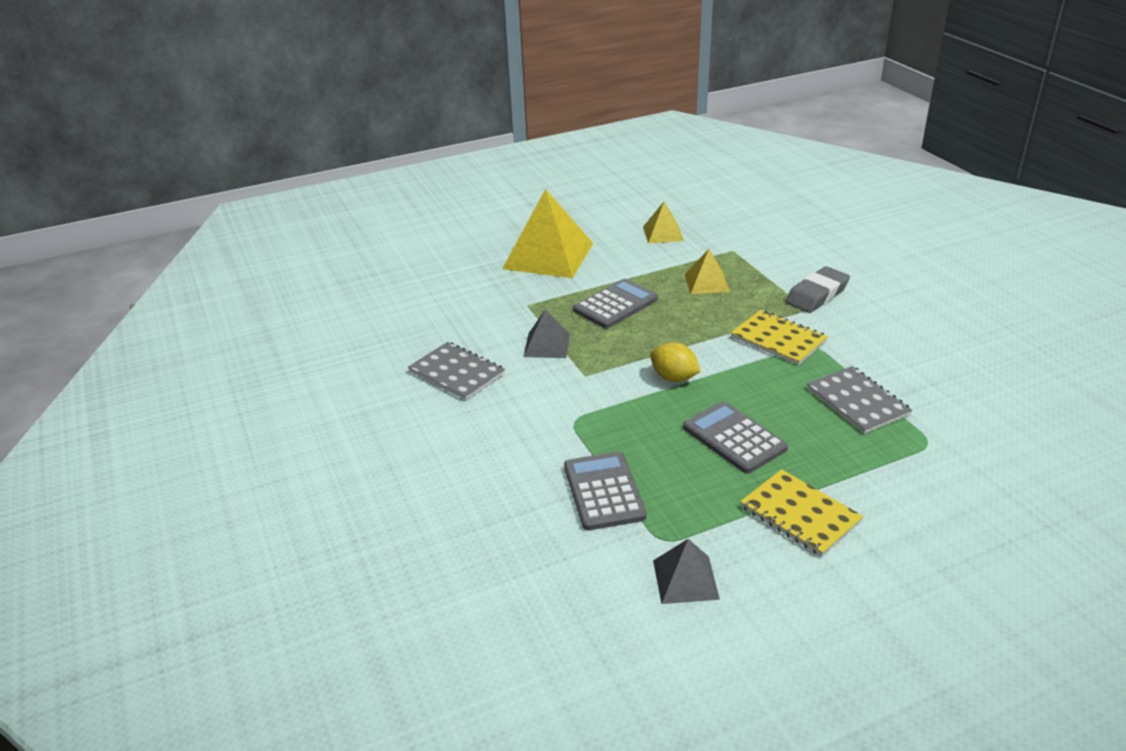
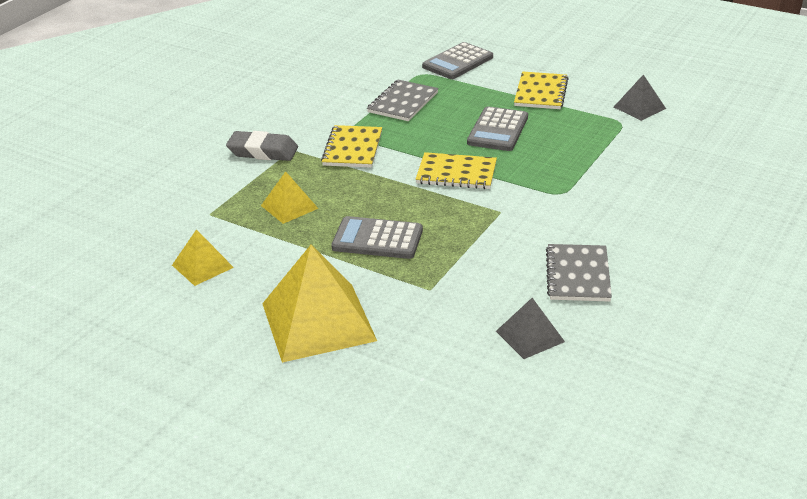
camera: 125 degrees left, 0 degrees up
grey pyramid [524,310,570,358] -> grey pyramid moved to [496,298,565,359]
grey calculator [564,452,647,530] -> grey calculator moved to [422,42,493,79]
yellow lemon [650,342,701,382] -> yellow notebook [416,152,497,189]

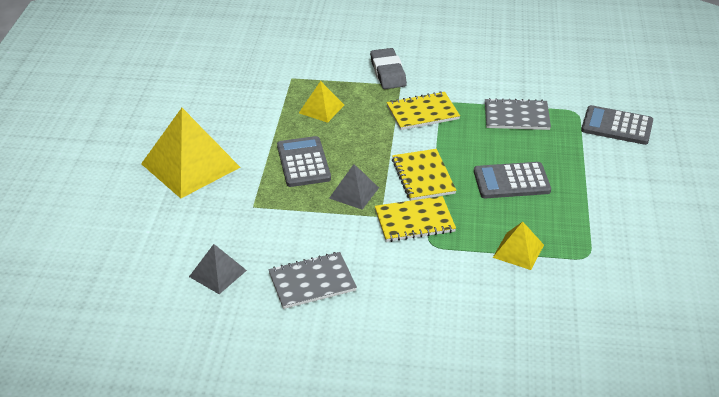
camera: 65 degrees right, 5 degrees up
yellow pyramid [172,229,234,286] -> yellow pyramid moved to [493,222,544,270]
yellow notebook [514,71,569,109] -> yellow notebook moved to [375,196,456,242]
grey pyramid [614,74,666,121] -> grey pyramid moved to [329,164,379,210]

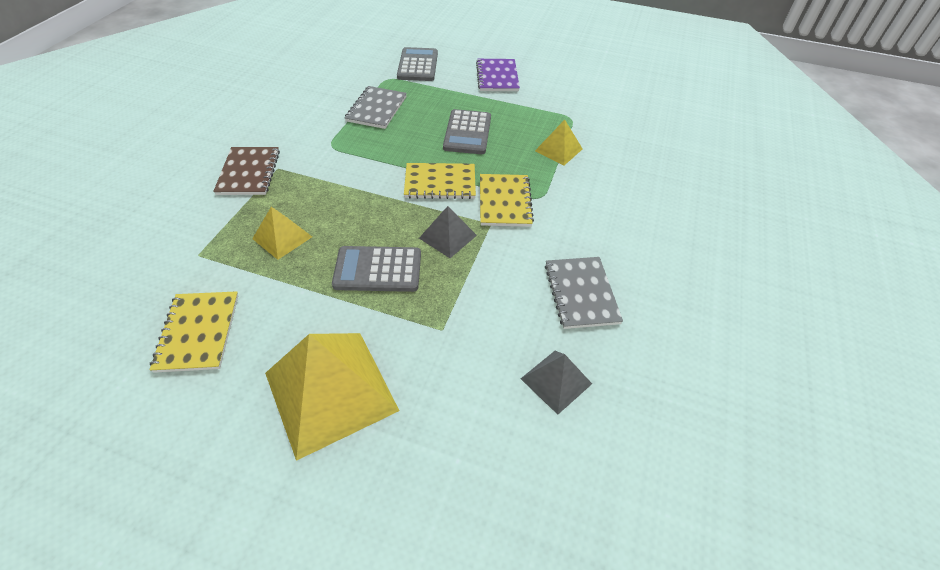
camera: 80 degrees left, 10 degrees up
grey eraser [370,48,407,89] -> brown notebook [213,147,280,195]
yellow notebook [387,91,460,130] -> yellow notebook moved to [149,291,238,373]
grey calculator [581,105,653,145] -> grey calculator turned 150 degrees clockwise [397,47,438,81]
none -> purple notebook [476,59,520,91]

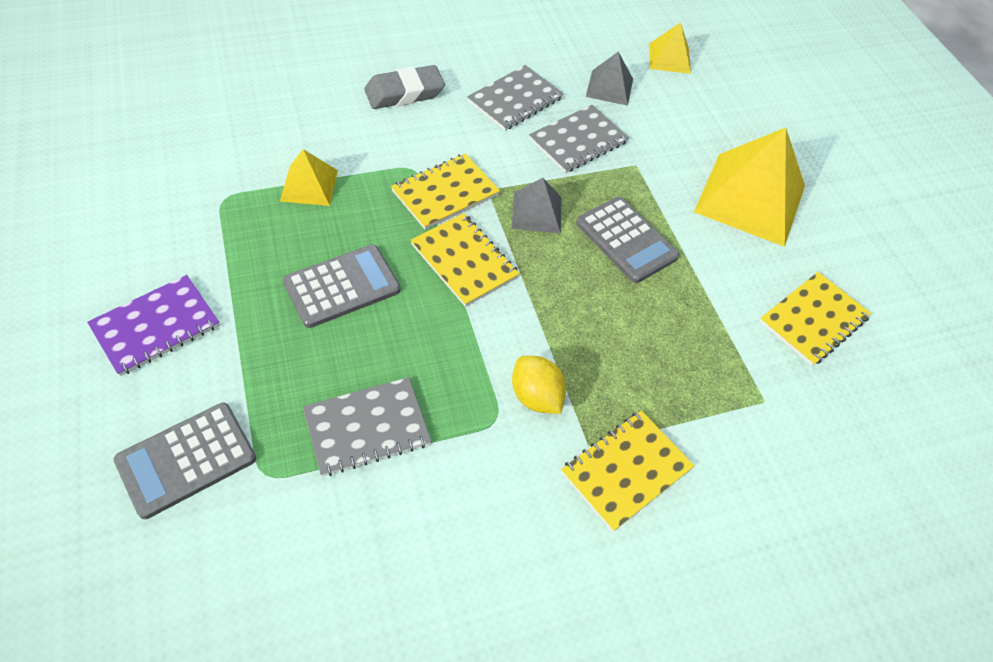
camera: 130 degrees left, 5 degrees up
brown notebook [213,147,280,195] -> yellow notebook [561,410,694,532]
yellow pyramid [252,207,312,260] -> yellow pyramid moved to [649,23,691,74]
none -> grey eraser [364,65,445,109]
none -> yellow lemon [512,356,566,414]
none -> grey notebook [529,105,629,173]

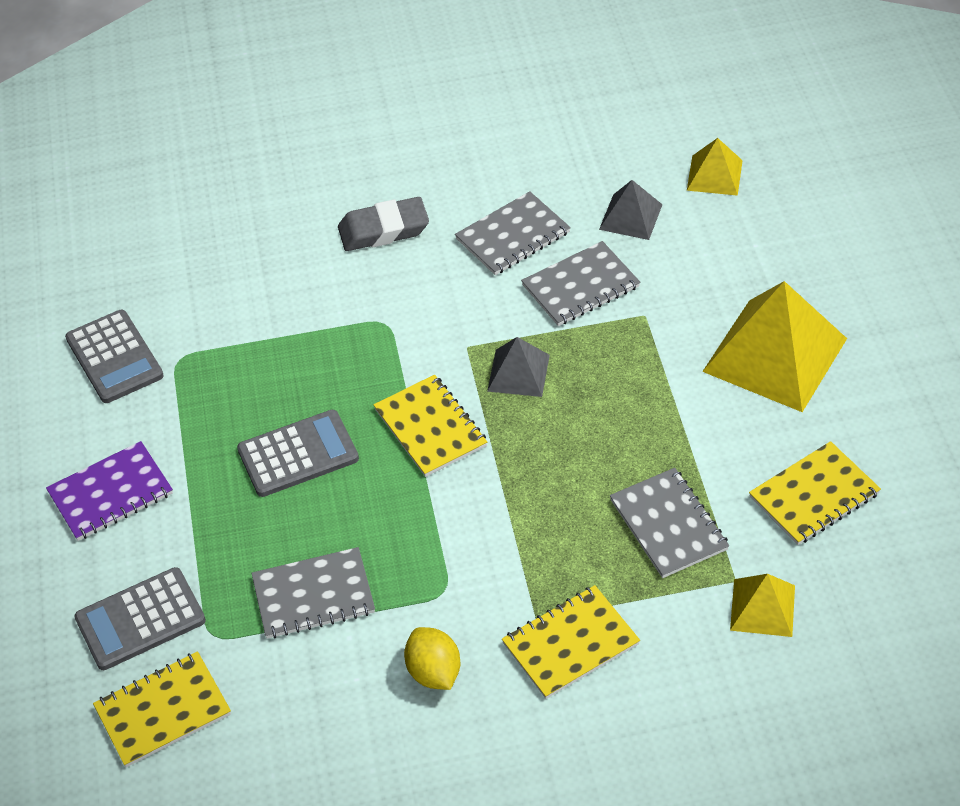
camera: 15 degrees right, 5 degrees down
yellow pyramid [280,149,338,206] -> yellow pyramid moved to [730,574,795,637]
yellow notebook [391,153,500,230] -> yellow notebook moved to [93,651,231,767]
yellow lemon [512,356,566,414] -> yellow lemon moved to [404,627,460,690]
grey calculator [576,197,680,283] -> grey calculator moved to [65,310,164,403]
none -> grey notebook [610,468,729,578]

